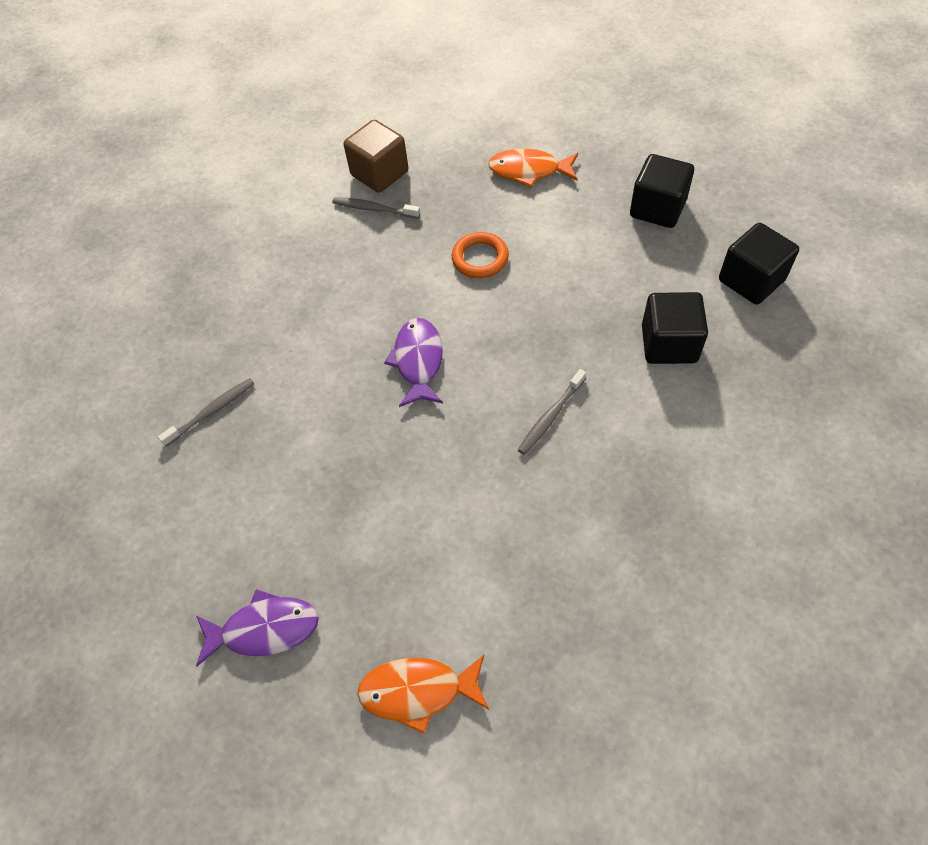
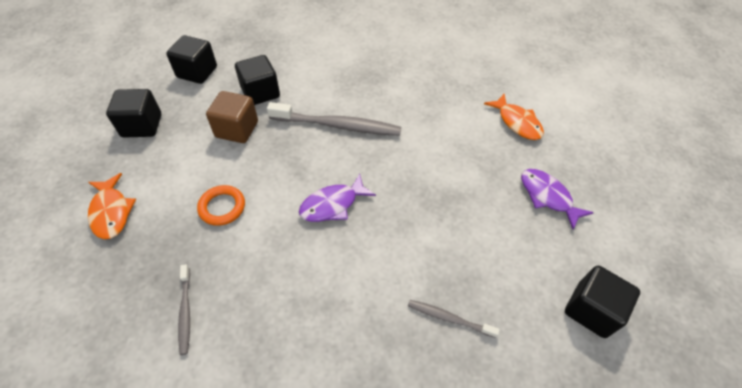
camera: 125 degrees left, 5 degrees down
brown cube [344,120,409,193] -> brown cube moved to [206,91,258,143]
grey toothbrush [518,369,586,455] -> grey toothbrush [267,102,401,136], size x1.96
none -> black cube [565,266,640,338]

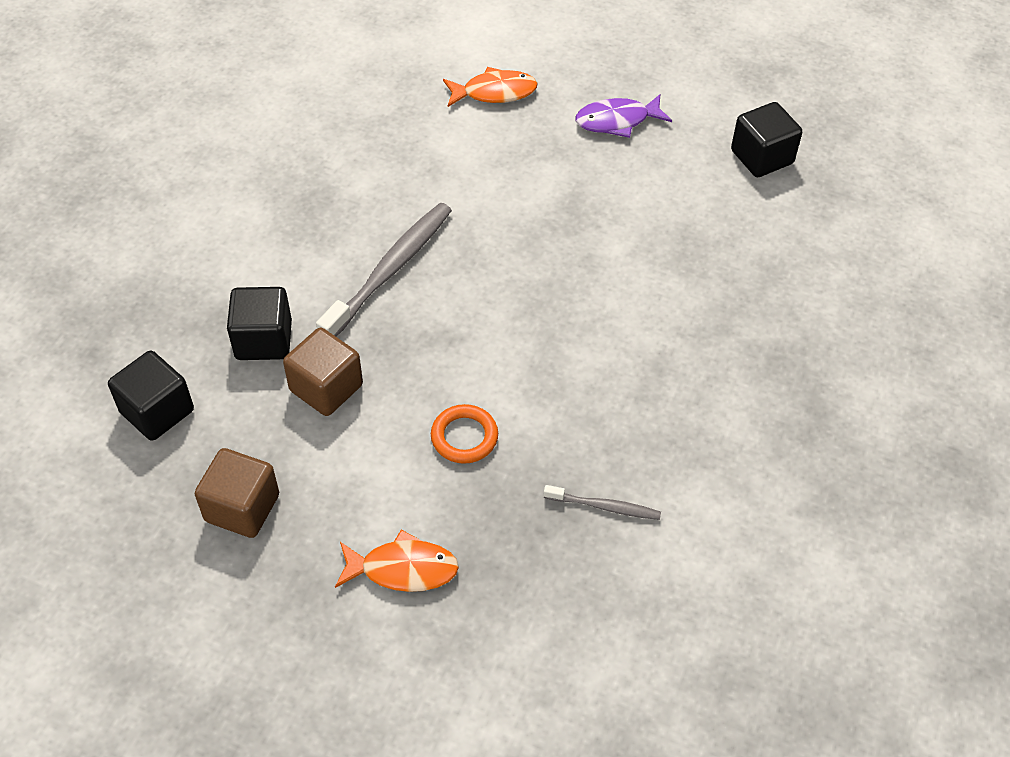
camera: 65 degrees left, 0 degrees up
black cube [106,89,161,138] -> brown cube [195,448,279,538]
purple fish [299,174,376,222] -> none
grey toothbrush [408,300,499,338] -> none

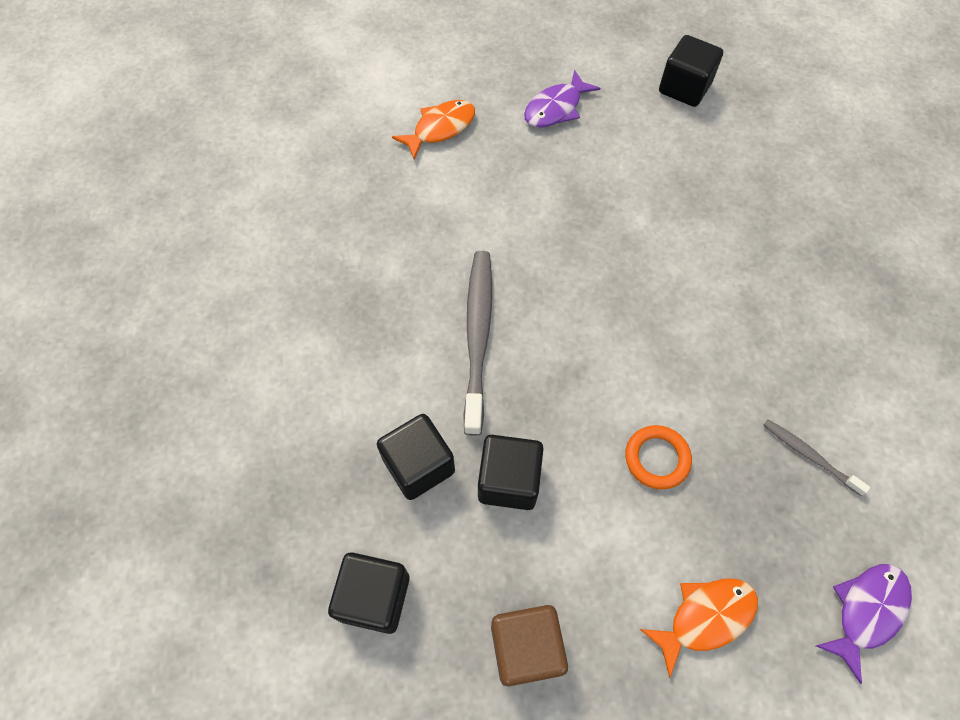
camera: 30 degrees left, 10 degrees up
brown cube [283,328,363,416] -> black cube [478,435,544,510]
grey toothbrush [543,485,661,520] -> grey toothbrush turned 120 degrees counterclockwise [763,419,871,496]
none -> purple fish [816,564,912,684]

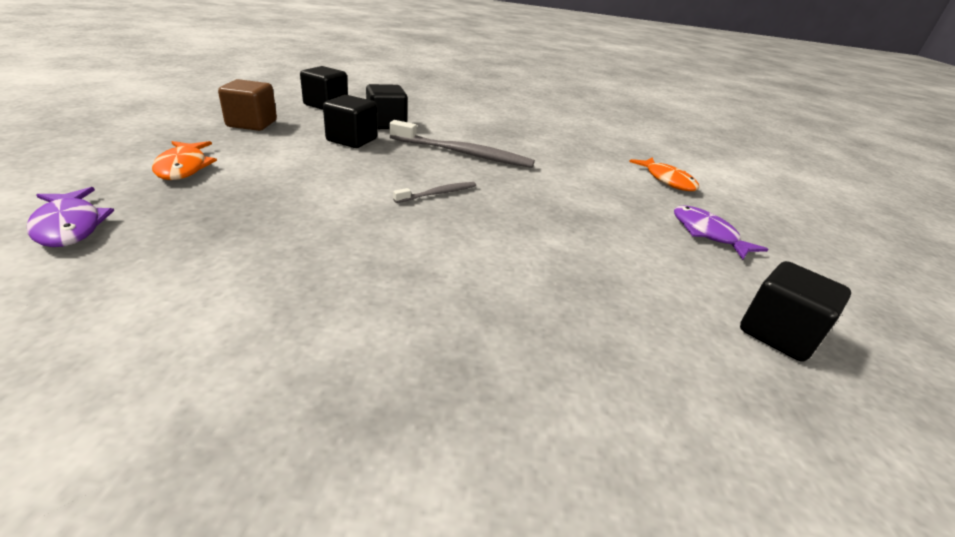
camera: 100 degrees right, 30 degrees down
orange ring [625,425,692,489] -> none
grey toothbrush [763,419,871,496] -> grey toothbrush moved to [393,182,476,203]

